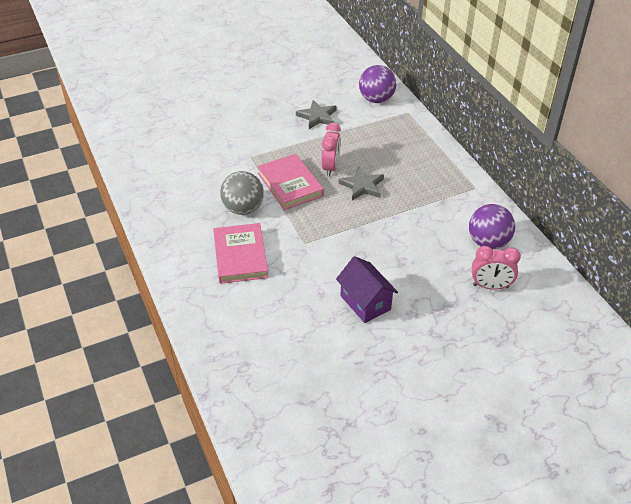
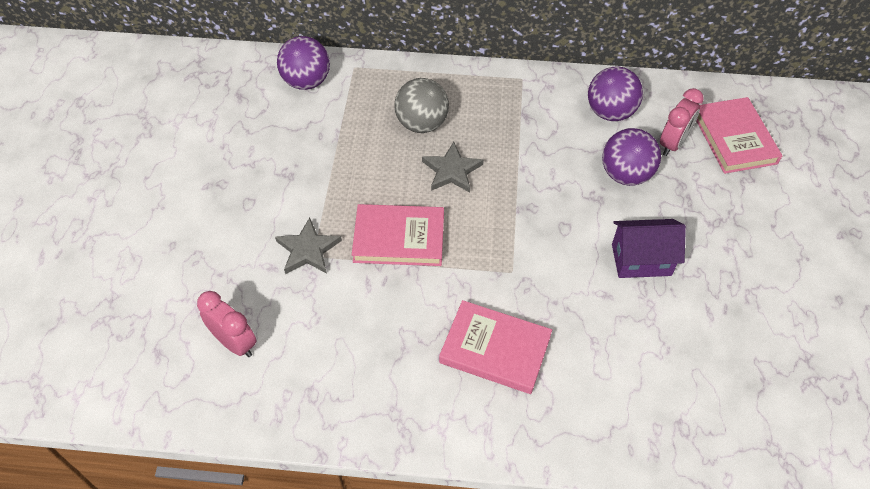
camera: 60 degrees left, 10 degrees up
grey ball [220,171,264,215] -> grey ball moved to [394,78,449,133]
grey star [296,100,337,129] -> grey star moved to [275,217,342,274]
pink clock [321,123,341,177] -> pink clock moved to [197,291,256,357]
none -> purple ball [602,128,661,186]
none -> pink book [696,97,782,174]

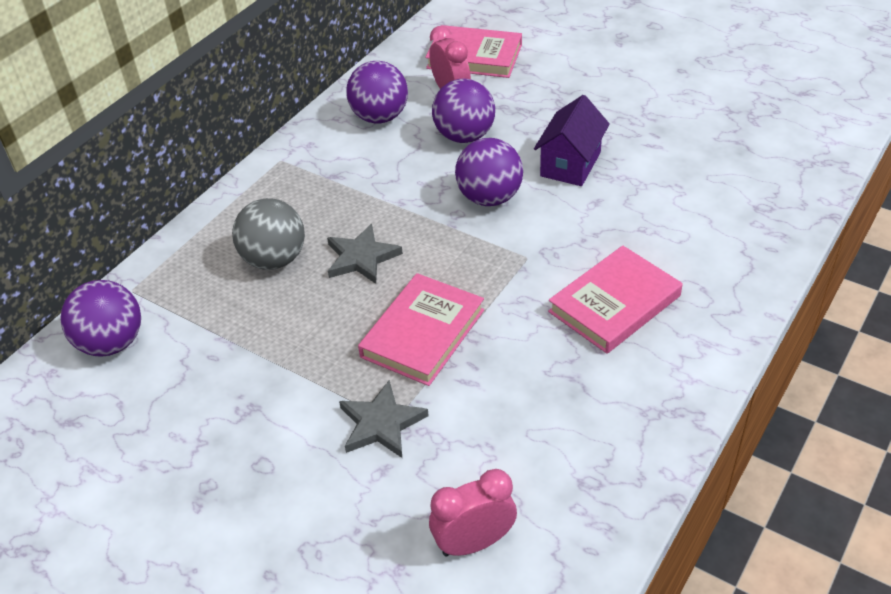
camera: 60 degrees left, 10 degrees down
none -> purple ball [455,138,523,206]

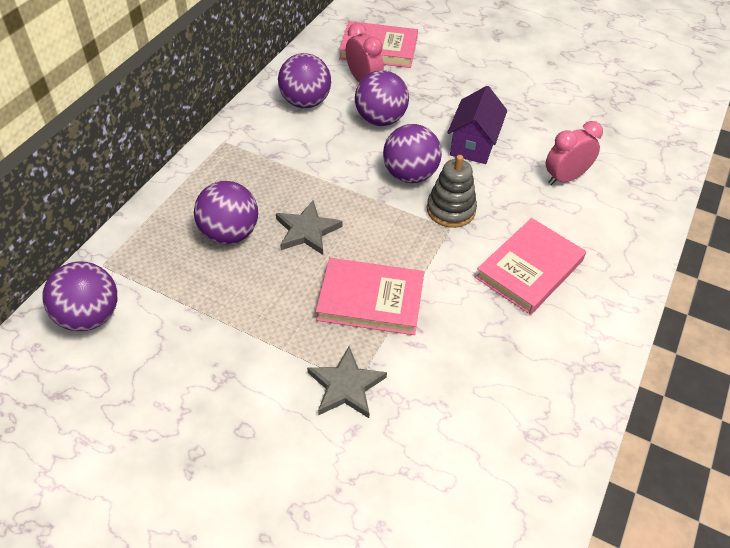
camera: 10 degrees left, 5 degrees up
grey ball [232,198,305,270] -> purple ball [194,181,258,244]
pink book [358,273,484,386] -> pink book turned 75 degrees clockwise [316,258,424,335]
pink clock [429,469,517,557] -> pink clock moved to [546,121,603,185]
none -> grey stacking toy [427,155,477,228]

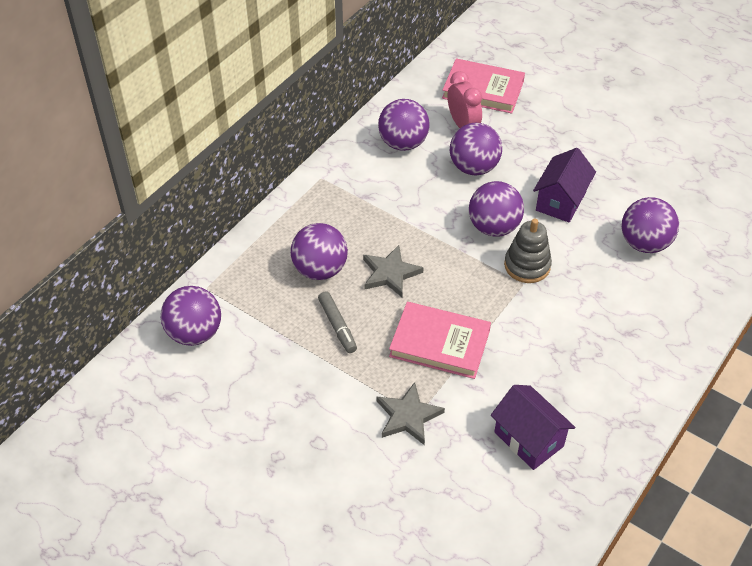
camera: 10 degrees right, 0 degrees up
pink book [475,218,586,315] -> none
pink clock [546,121,603,185] -> purple ball [622,197,679,253]
none -> grey marker [318,291,357,353]
none -> purple house [491,385,575,470]

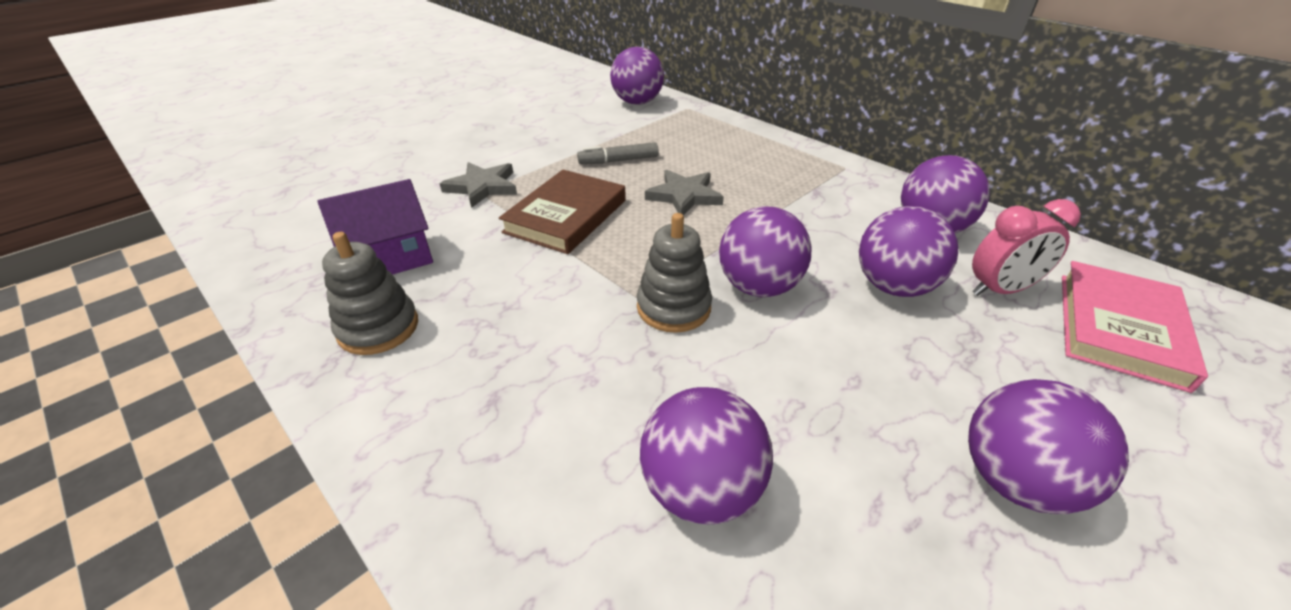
camera: 100 degrees right, 10 degrees down
purple ball [291,223,348,280] -> purple ball moved to [968,379,1129,514]
pink book [389,302,491,379] -> brown book [499,170,626,254]
purple house [533,148,596,223] -> none
none -> grey stacking toy [322,232,418,355]

